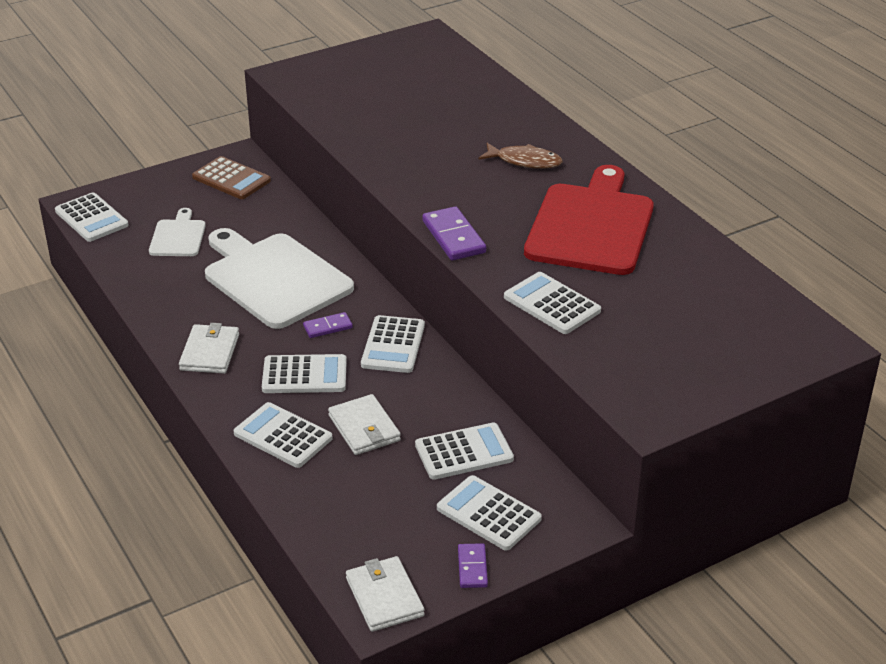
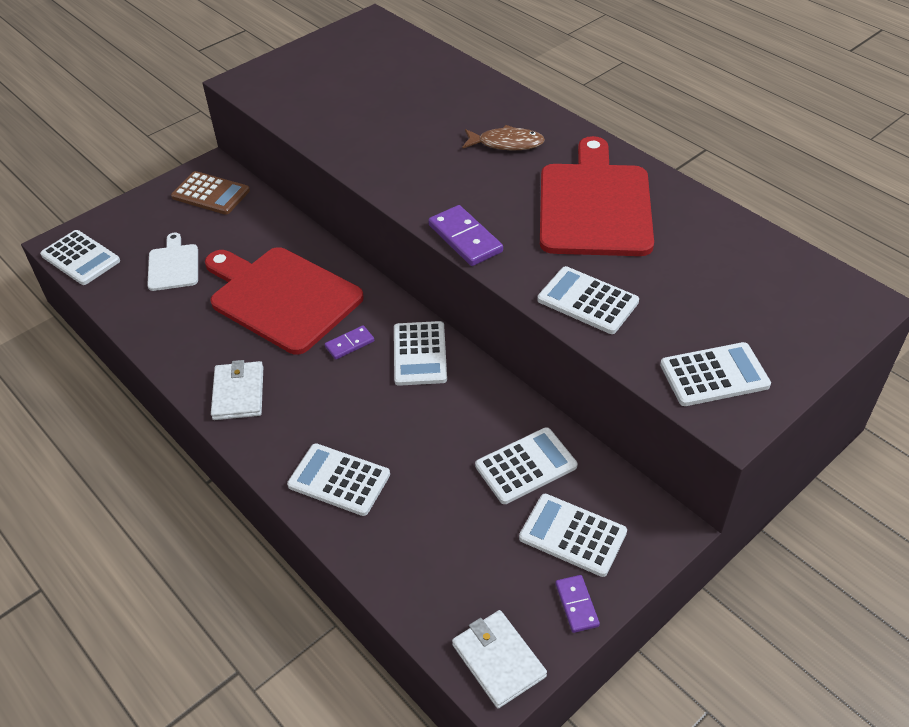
camera: 10 degrees left, 10 degrees up
white cutting board [205,228,354,329] -> red cutting board [205,247,364,355]
white calculator [262,354,347,393] -> white calculator moved to [660,342,771,406]
white wallet [328,394,401,455] -> none

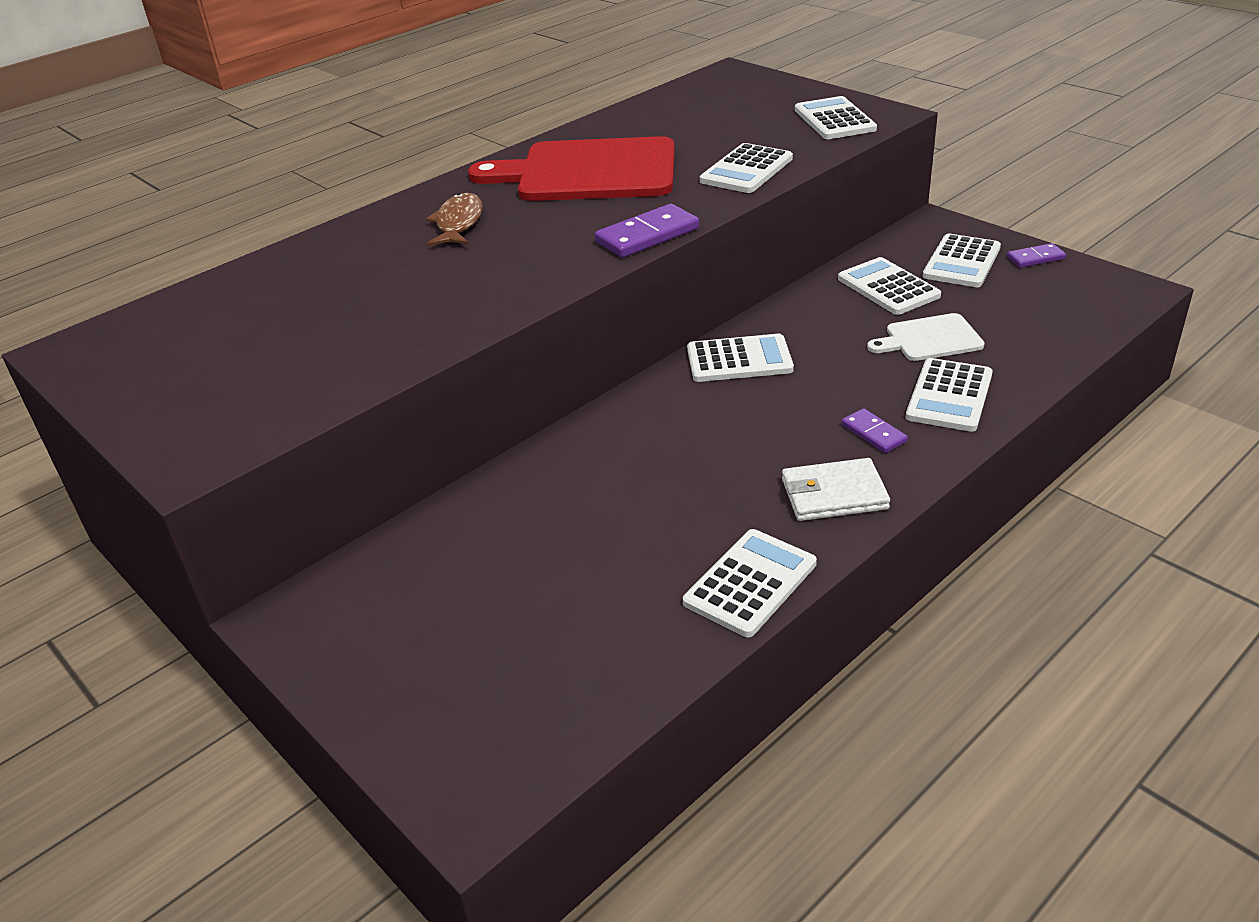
camera: 90 degrees left, 10 degrees down
white calculator [40,230,120,285] -> white calculator moved to [683,529,817,637]
white cutting board [147,233,198,291] -> white cutting board moved to [867,313,985,361]
brown calculator [171,171,250,215] -> none
red cutting board [205,247,364,355] -> none
purple domino [325,325,374,360] -> purple domino moved to [841,408,908,453]
white wallet [452,610,547,709] -> none

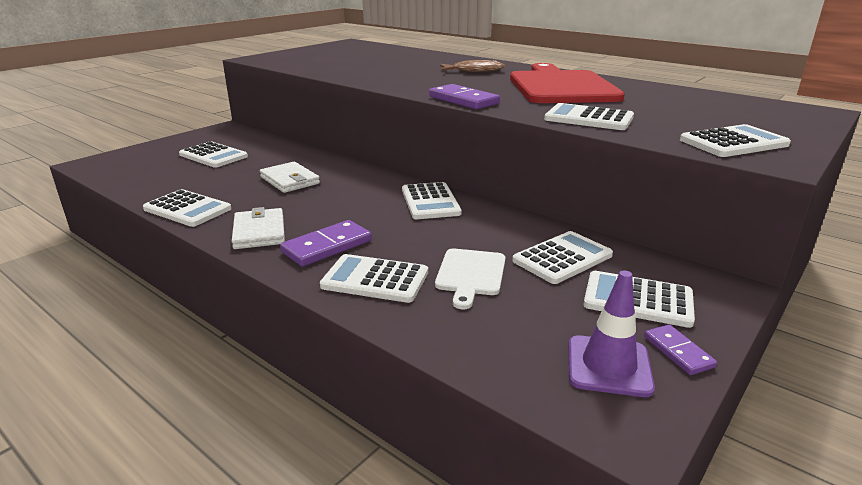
camera: 80 degrees right, 10 degrees down
purple domino [841,408,908,453] -> purple domino [280,220,372,267], size x1.67
white cutting board [867,313,985,361] -> white cutting board turned 150 degrees counterclockwise [435,248,506,309]
none -> white calculator [179,141,248,168]
none -> white wallet [260,162,320,193]
none -> purple traffic cone [569,270,655,397]

